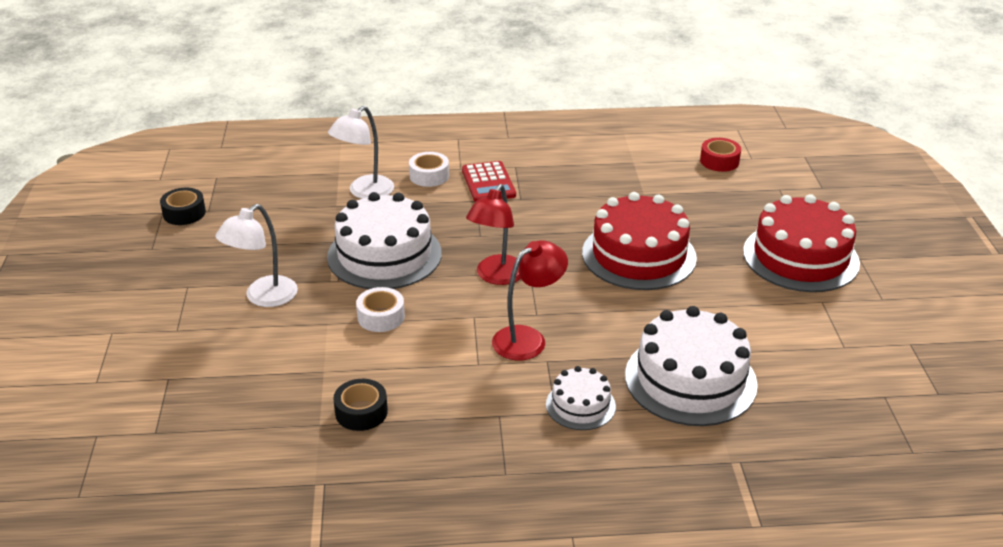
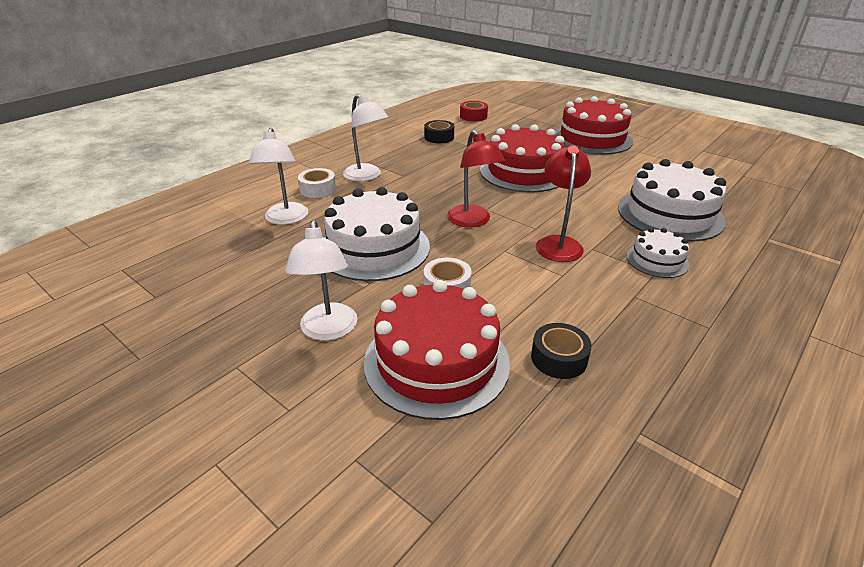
camera: 45 degrees left, 0 degrees up
black tape [160,188,206,225] -> black tape moved to [424,120,454,143]
red calculator [462,161,516,202] -> white lamp [343,94,388,181]
none -> red cake [364,280,510,420]

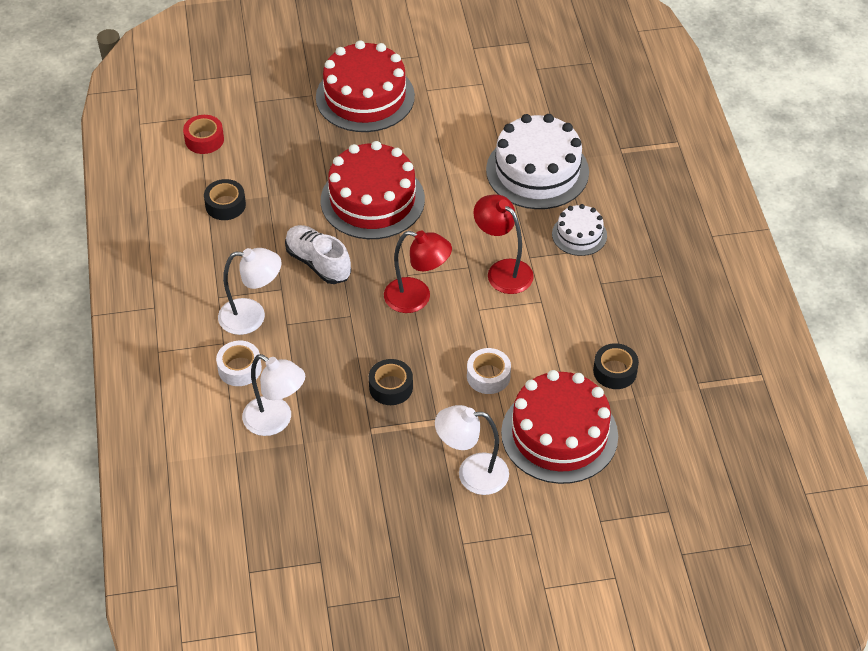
camera: 50 degrees left, 15 degrees up
white lamp [285,220,357,341] -> white lamp turned 150 degrees clockwise [435,405,509,495]
white cake [324,187,430,281] -> black tape [369,359,413,405]
none -> white shoe [285,225,351,284]

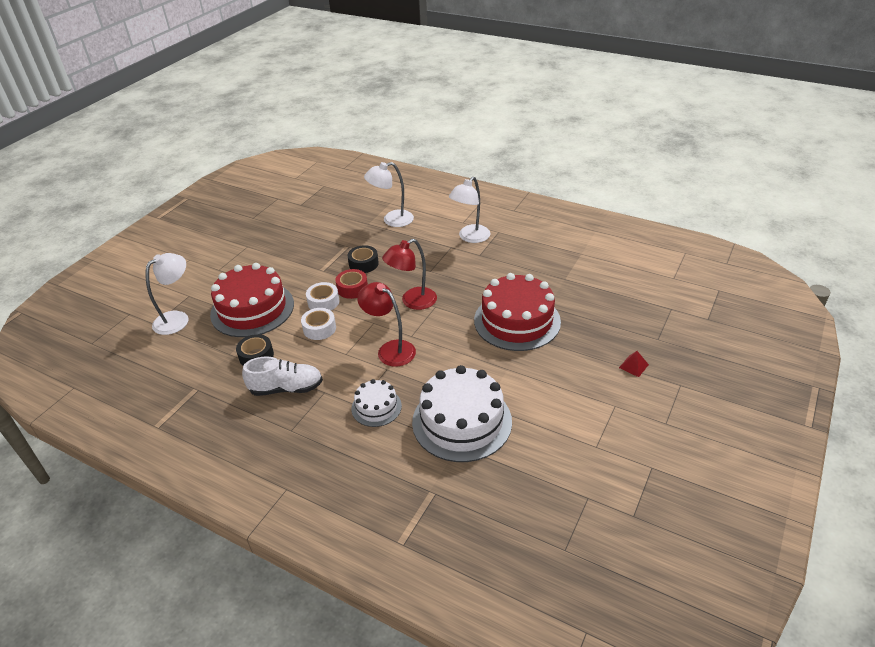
camera: 130 degrees right, 10 degrees down
red tape [183,115,224,154] -> red tape moved to [336,269,368,299]
black tape [204,179,246,220] -> none
white tape [216,341,262,386] -> white tape moved to [301,308,336,340]
white shoe [285,225,351,284] -> white shoe moved to [242,356,323,396]
red cake [316,40,415,132] -> red pyramid [619,351,649,377]
white lamp [435,405,509,495] -> white lamp moved to [145,253,189,335]
red lamp [474,194,534,294] -> red lamp turned 135 degrees counterclockwise [357,282,416,367]

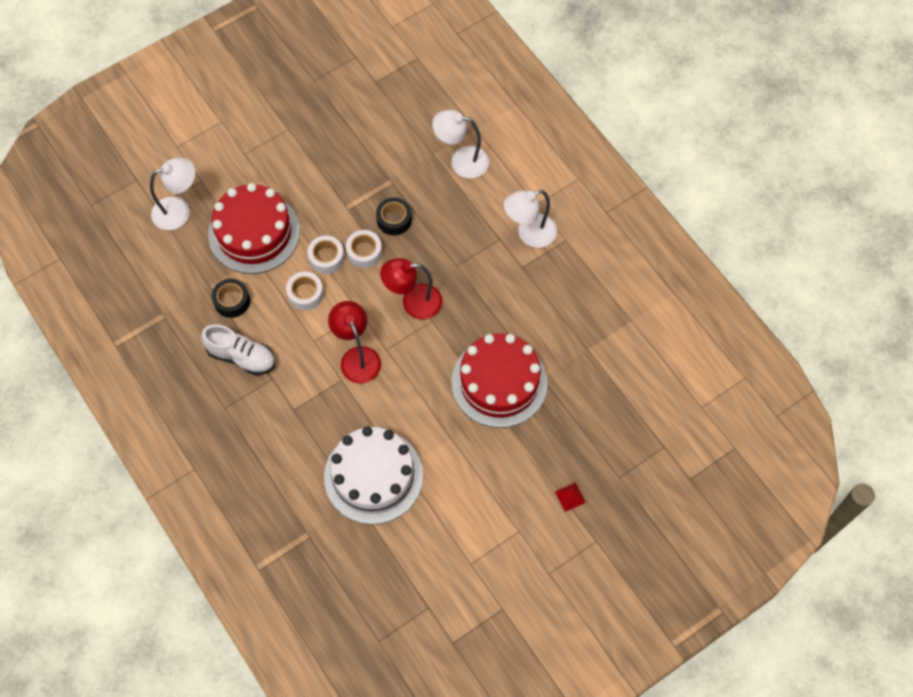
camera: 25 degrees right, 25 degrees up
red tape [336,269,368,299] -> white tape [346,230,382,268]
white cake [351,379,402,427] -> none

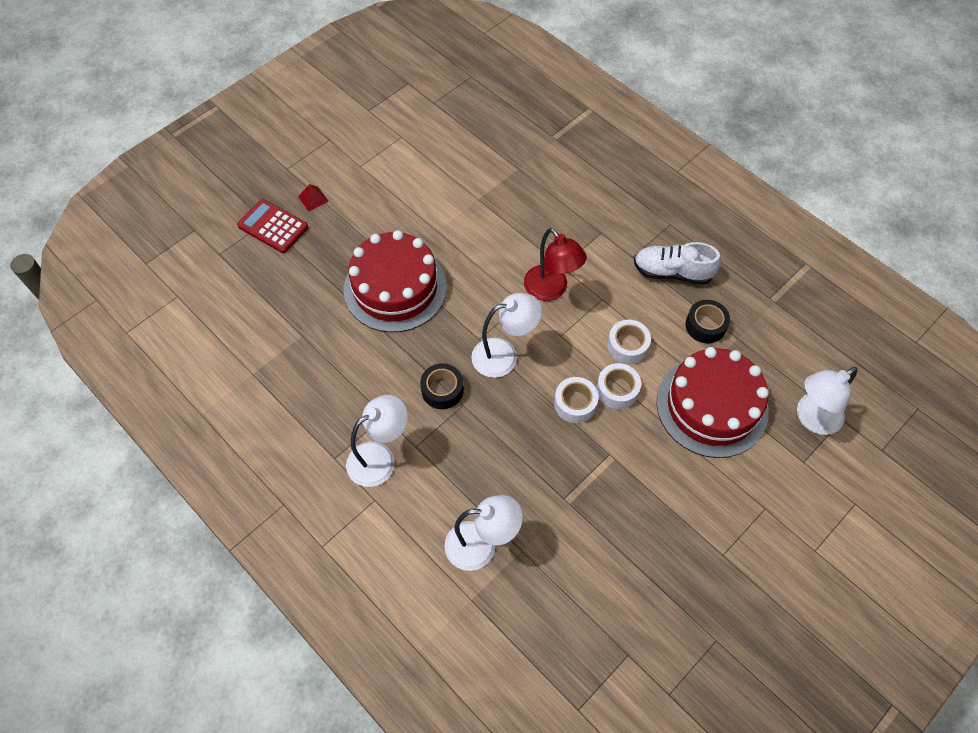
camera: 170 degrees right, 5 degrees down
white cake [324,426,423,525] -> none
black tape [376,197,412,235] -> black tape moved to [420,363,464,409]
red lamp [380,258,442,319] -> white lamp [471,293,542,378]
none -> red calculator [237,199,308,253]

